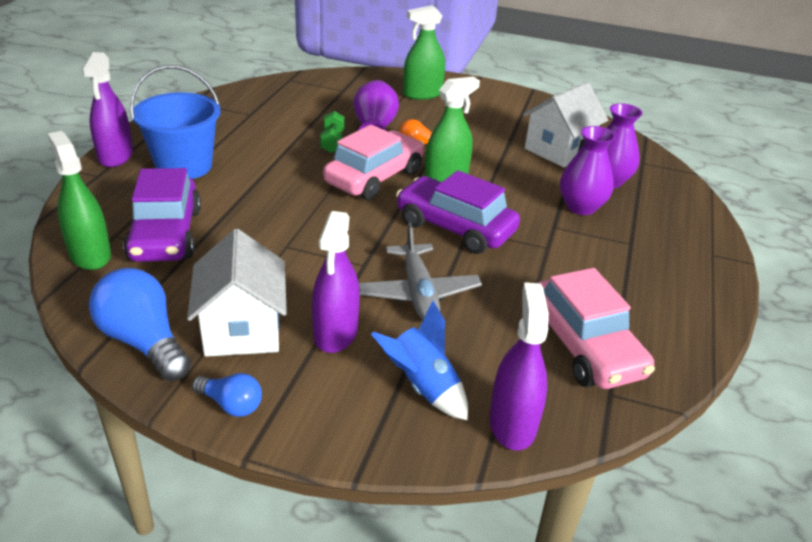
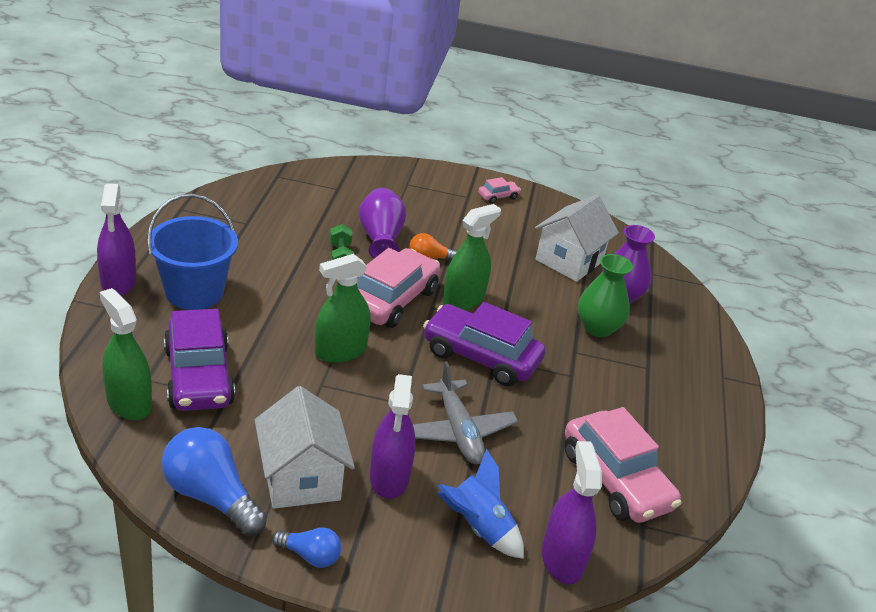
camera: 10 degrees left, 0 degrees up
green spray bottle [403,5,445,100] -> green spray bottle moved to [315,254,371,363]
purple vase [560,126,616,215] -> green vase [578,254,633,337]
none -> pink car [478,177,521,204]

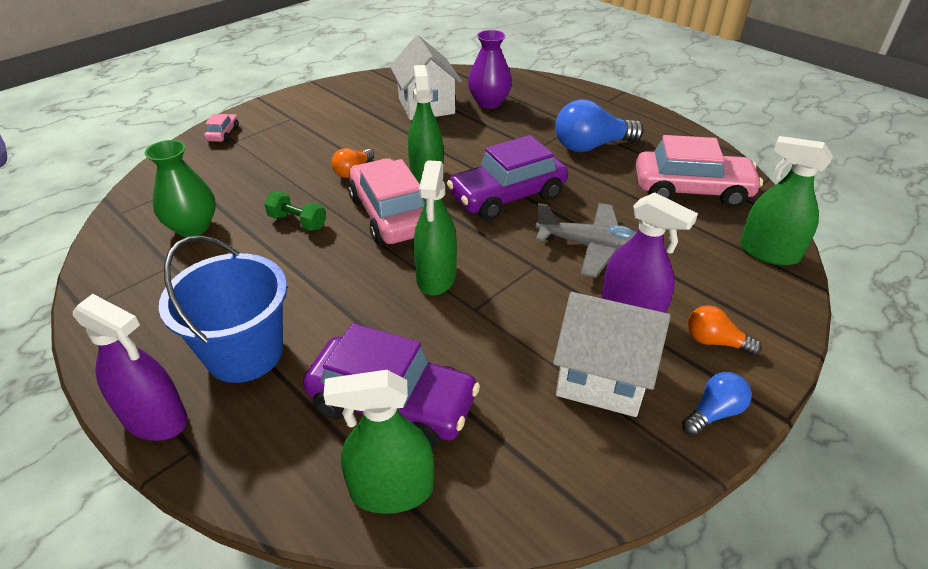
camera: 50 degrees left, 5 degrees up
blue light bulb [162,427,267,536] -> blue light bulb moved to [555,99,644,152]
purple vase [359,188,406,258] -> none
blue rocket [437,449,524,559] -> none
pink car [478,177,521,204] -> pink car moved to [204,114,239,142]
purple spray bottle [542,441,602,585] -> green spray bottle [740,136,833,266]
green vase [578,254,633,337] -> green vase moved to [145,140,216,237]
none -> orange light bulb [688,305,762,356]

